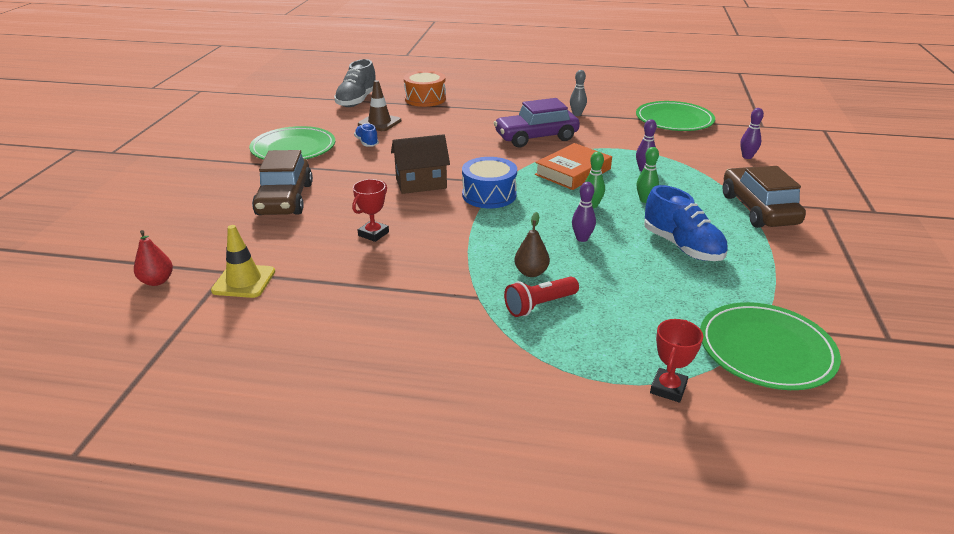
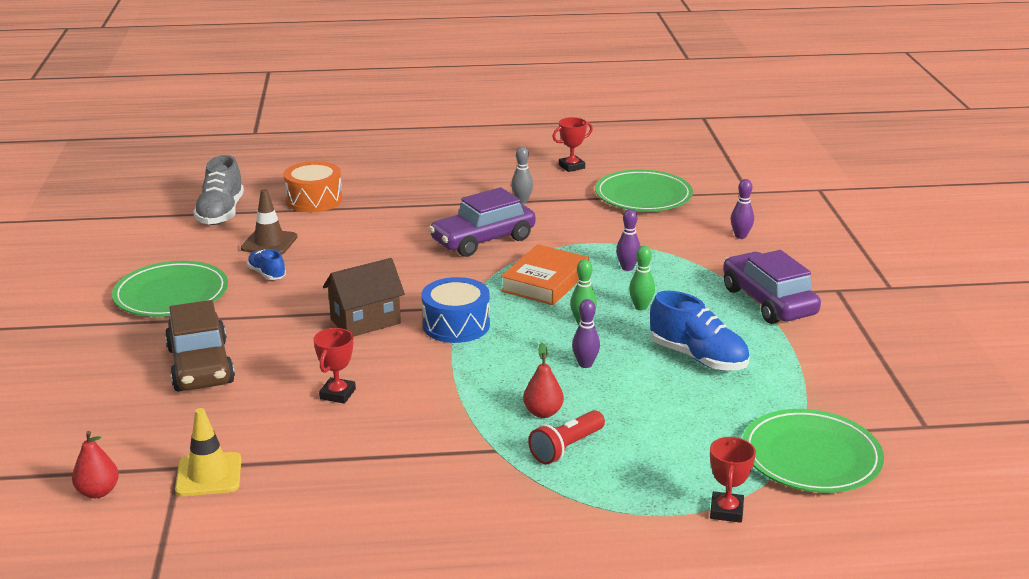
camera: 15 degrees left, 5 degrees down
brown pear [514,212,550,277] -> red pear [523,343,564,418]
brown car [723,166,806,228] -> purple car [723,250,821,324]
none -> red trophy [552,117,593,172]

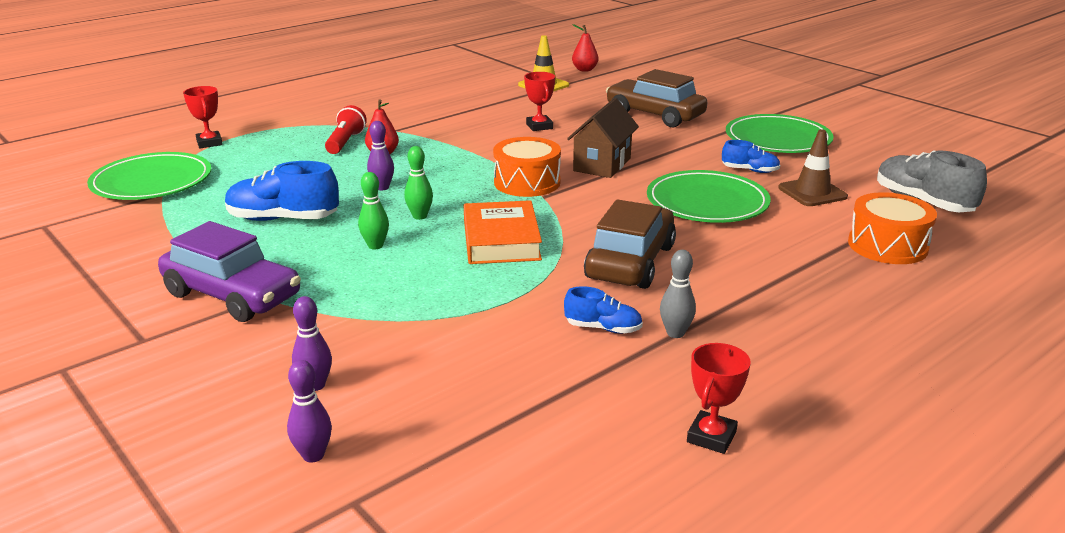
camera: 145 degrees right, 0 degrees up
blue drum [422,277,490,343] -> orange drum [493,137,561,197]
purple car [429,187,536,257] -> brown car [584,199,676,289]
green plate [595,170,693,211] -> green plate moved to [647,170,771,223]
purple bowling pin [616,209,640,271] -> purple bowling pin moved to [287,360,332,463]
none -> blue shoe [564,286,643,334]

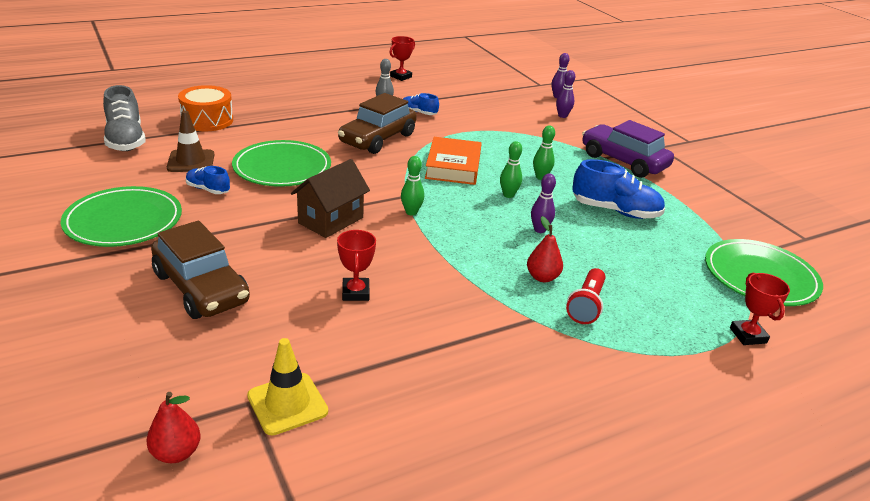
camera: 170 degrees left, 5 degrees up
orange drum [493,137,561,197] -> green bowling pin [401,156,424,215]

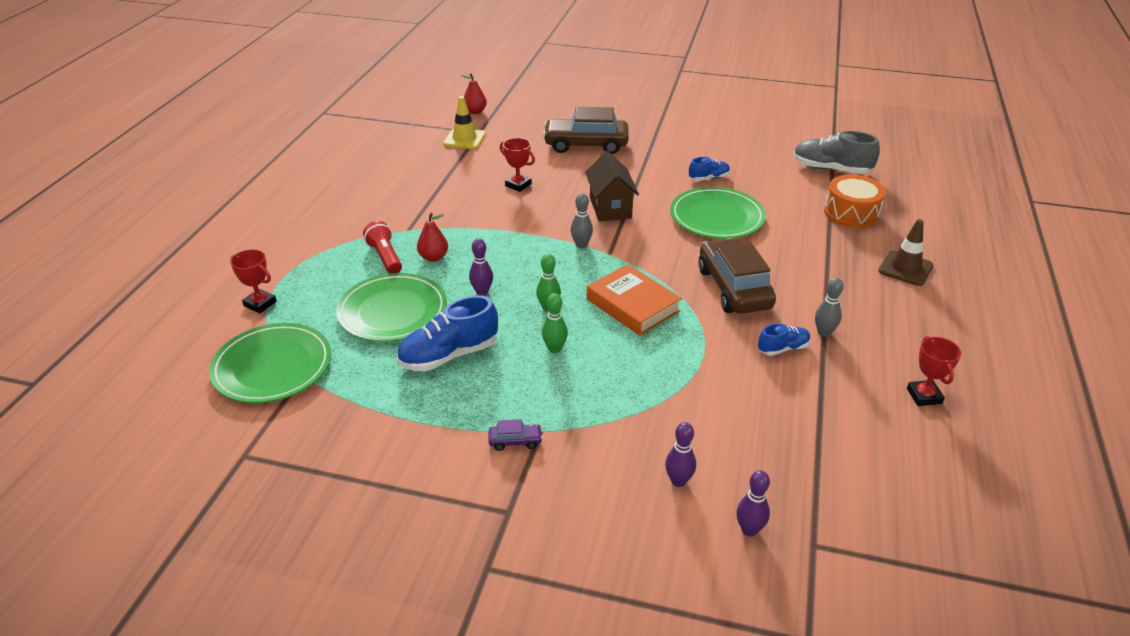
camera: 135 degrees right, 5 degrees up
green plate [61,186,182,247] -> green plate moved to [336,273,447,342]
brown traffic cone [167,111,214,172] -> brown traffic cone moved to [878,219,934,286]
green bowling pin [401,156,424,215] -> grey bowling pin [571,193,593,248]
purple car [582,120,674,178] -> purple car [488,419,543,451], size x0.41

